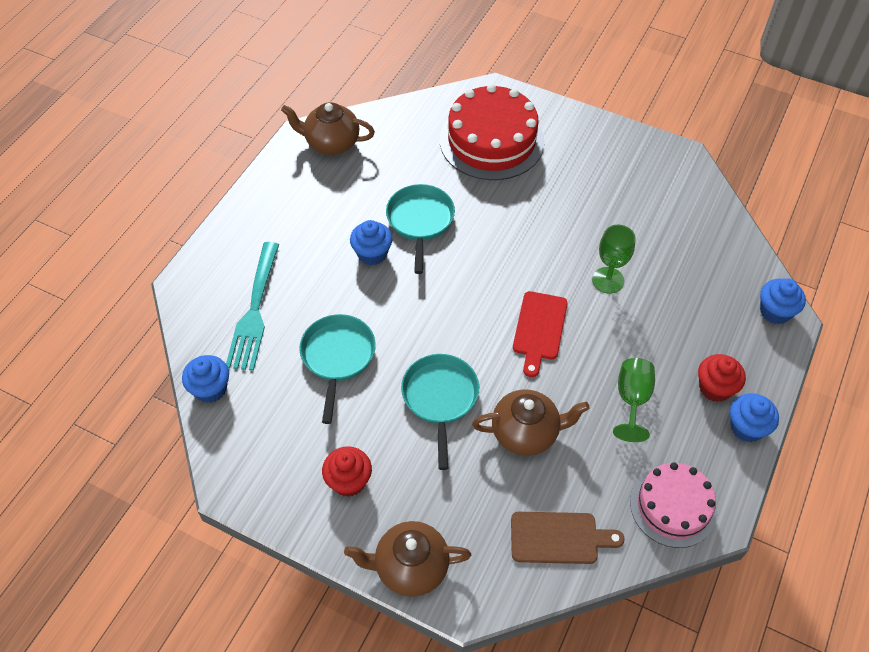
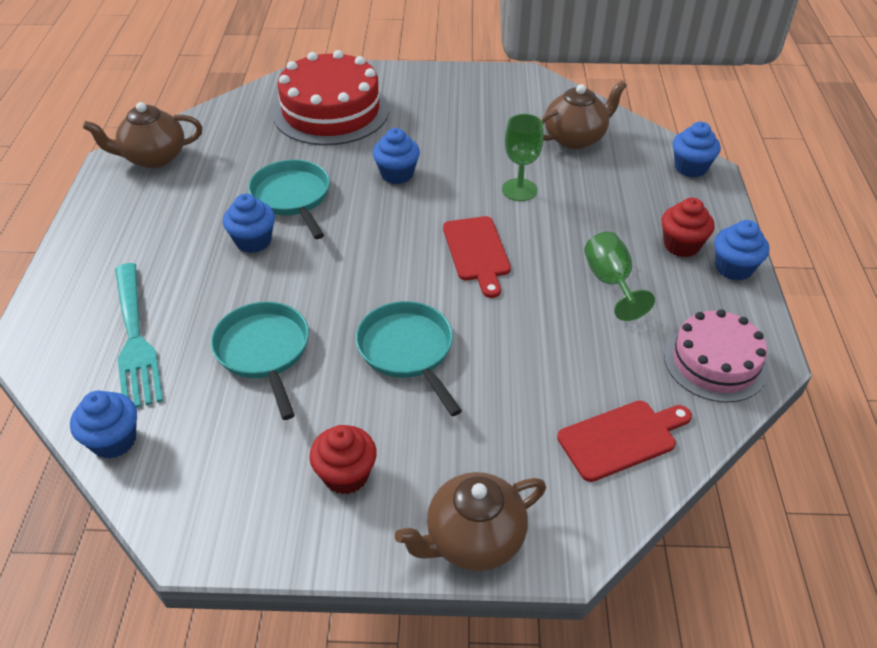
camera: 25 degrees left, 10 degrees down
brown teapot [472,389,590,456] -> brown teapot moved to [540,80,627,149]
brown cutting board [511,512,625,564] -> red cutting board [557,401,692,482]
none -> blue cupcake [373,128,420,184]

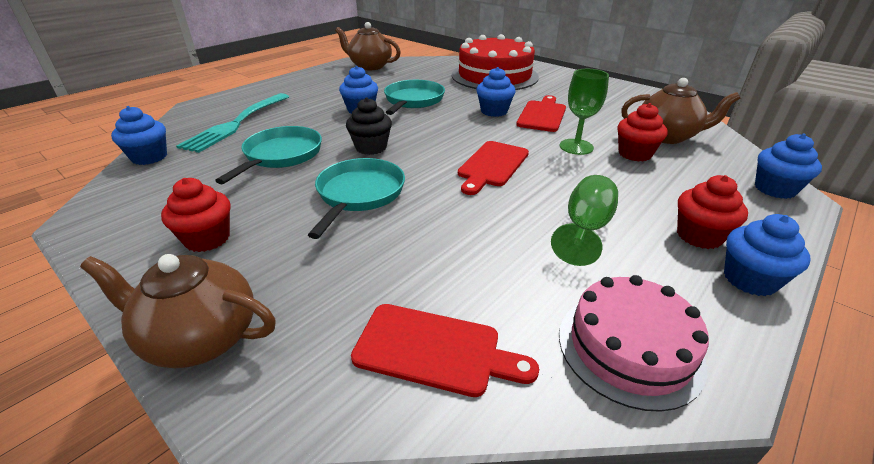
camera: 40 degrees right, 10 degrees down
none -> black cupcake [346,98,392,155]
none -> red cutting board [516,95,566,132]
none -> red cupcake [617,103,668,162]

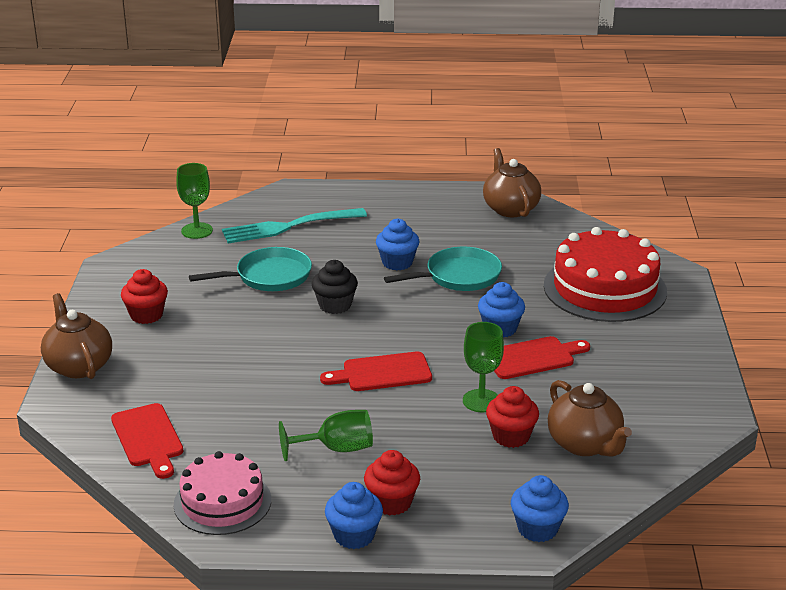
camera: 50 degrees right, 5 degrees down
blue cupcake [111,106,167,165] -> green goblet [176,163,213,239]
turquoise pan [308,158,405,239] -> none

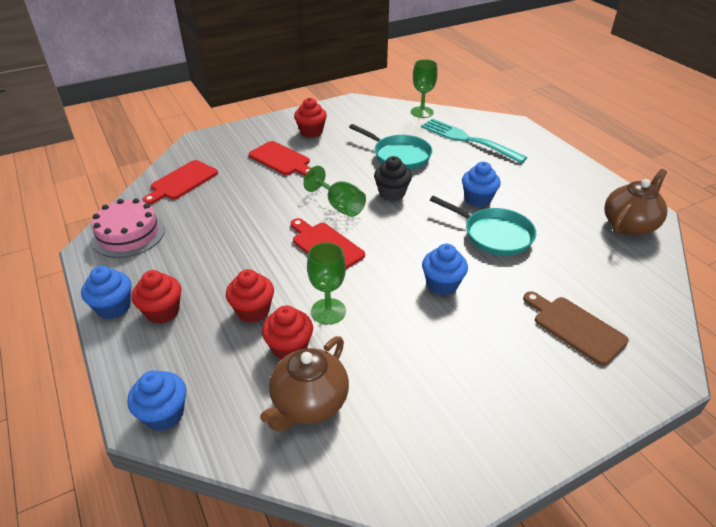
camera: 60 degrees right, 10 degrees up
brown teapot [41,293,112,379] -> none
green goblet [279,410,373,461] -> green goblet moved to [303,166,366,217]
red cutting board [494,336,590,379] -> red cutting board moved to [248,141,311,176]
red cake [544,227,667,322] -> brown cutting board [523,291,629,366]
none -> red cupcake [226,269,274,323]

